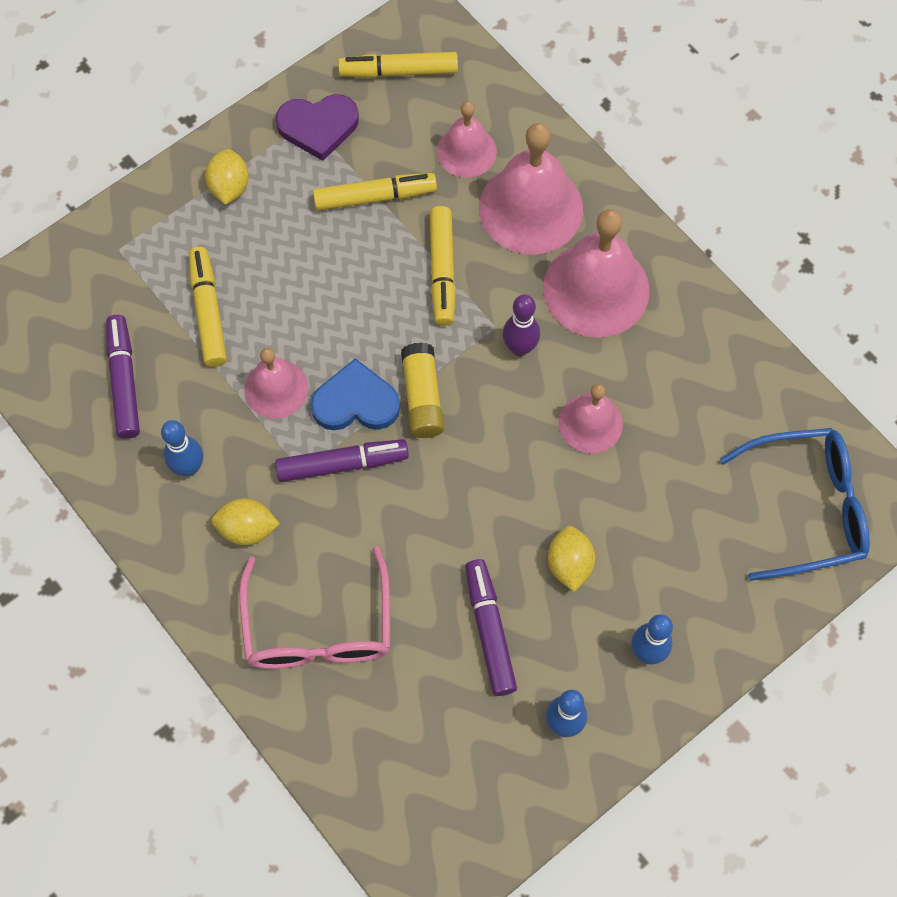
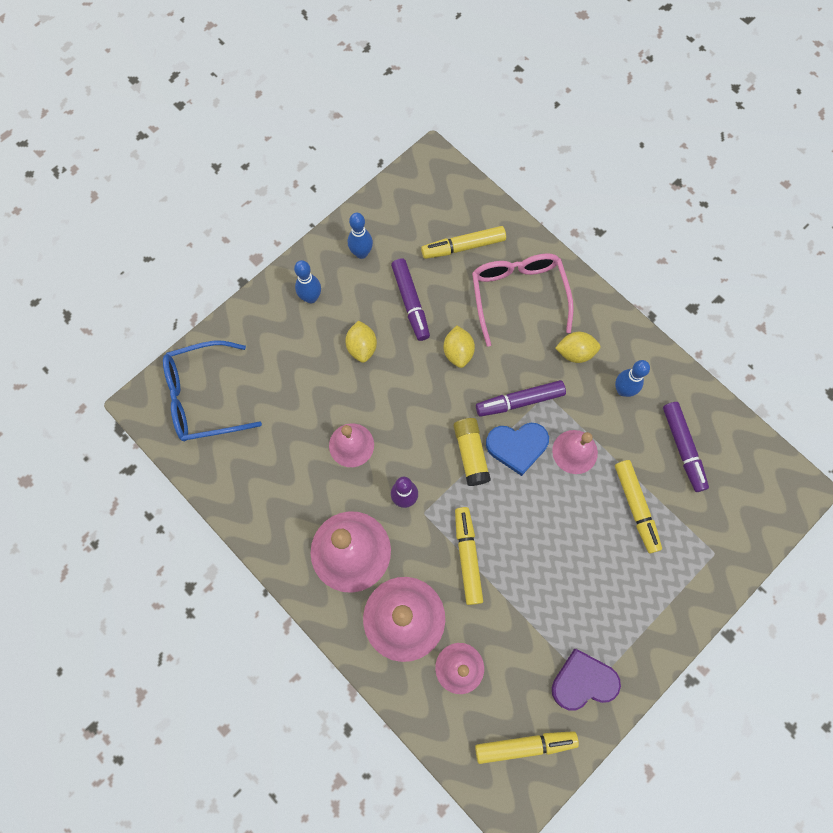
camera: 175 degrees right, 5 degrees up
yellow lemon [205,149,249,205] -> yellow lemon moved to [443,325,475,368]
yellow marker [313,173,437,211] -> yellow marker moved to [421,226,506,259]

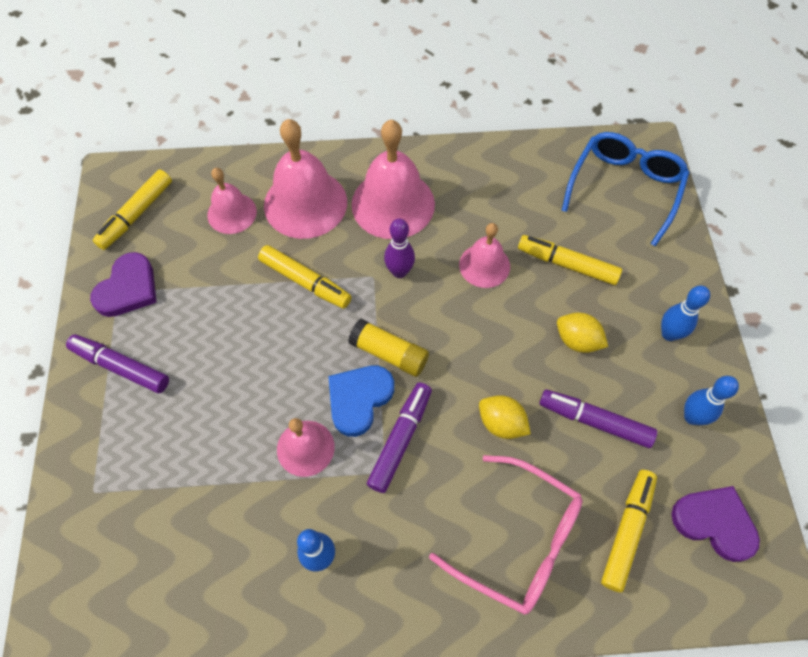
camera: 130 degrees right, 10 degrees down
yellow lemon [555,332,601,363] -> none
yellow marker [615,460,662,554] -> yellow marker moved to [518,235,622,285]
purple marker [663,402,709,492] -> purple marker moved to [66,334,169,393]
none -> purple heart [671,486,760,562]

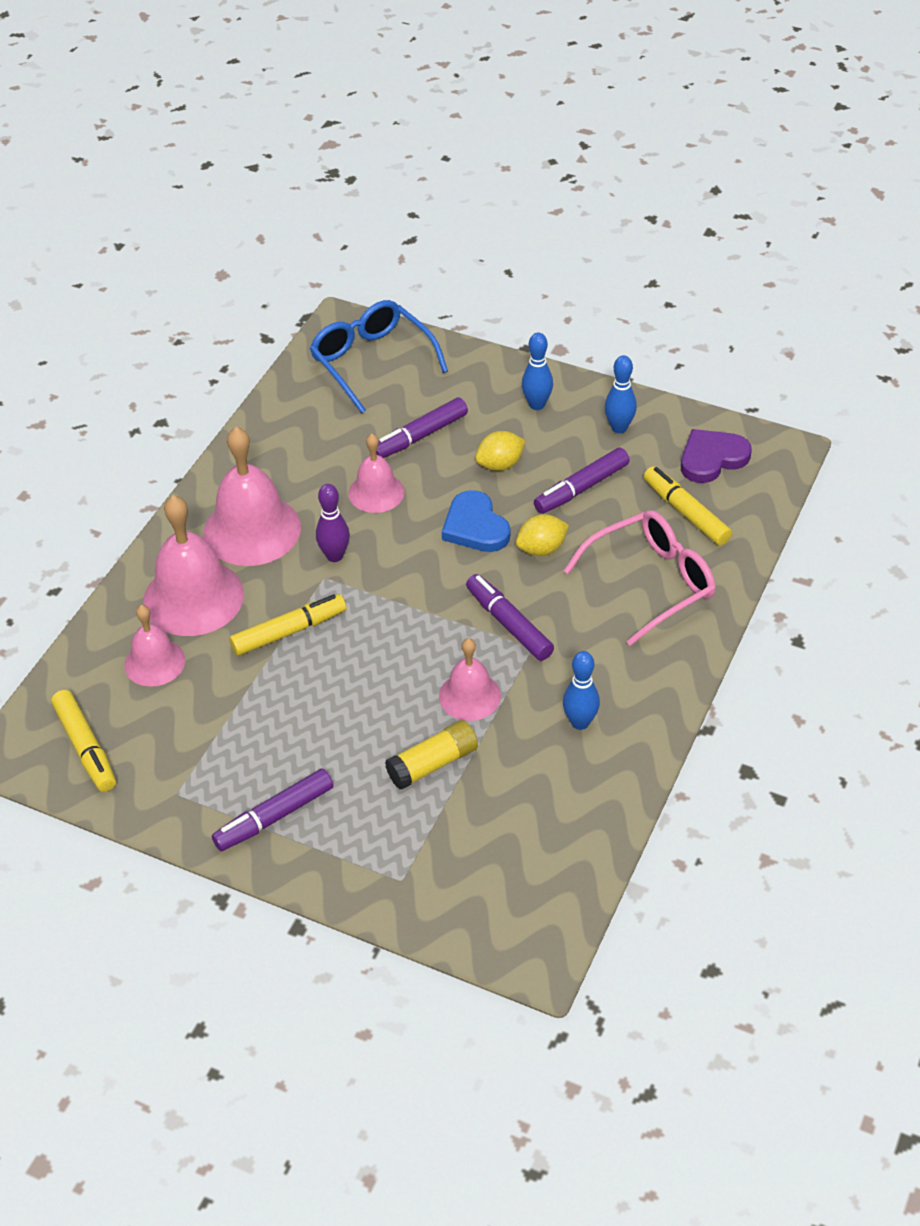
camera: 60 degrees left, 15 degrees down
purple heart [90,252,157,317] -> none
blue heart [328,366,394,437] -> blue heart moved to [442,490,510,552]
yellow glue stick [348,319,429,377] -> yellow glue stick moved to [385,720,478,790]
yellow marker [518,235,622,285] -> purple marker [376,398,468,458]

